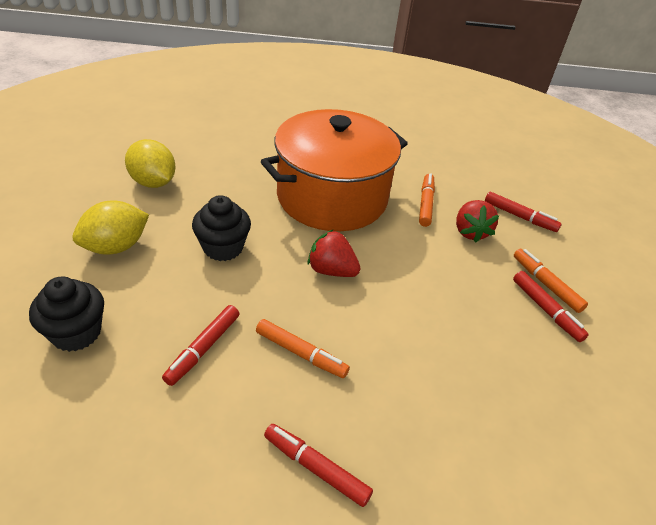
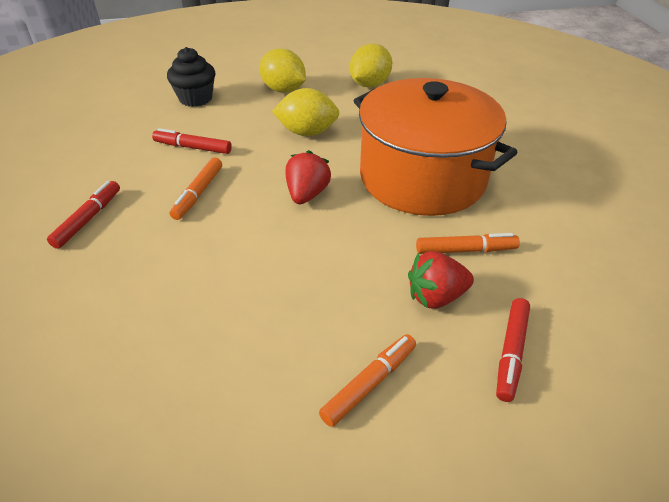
camera: 80 degrees right, 0 degrees up
black cupcake [192,195,251,261] -> yellow lemon [272,88,340,136]
red marker [513,271,589,342] -> none

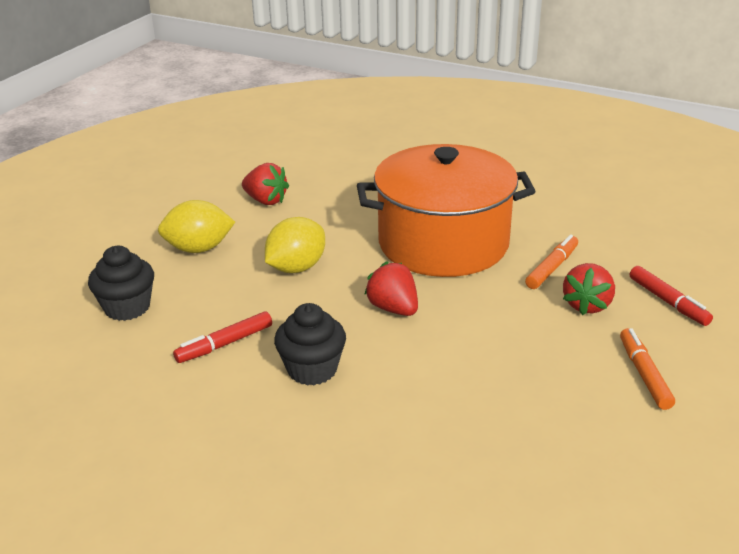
camera: 50 degrees left, 10 degrees down
red marker [47,181,120,249] -> none
orange marker [170,158,222,220] -> black cupcake [274,303,346,386]
yellow lemon [350,44,392,88] -> red strawberry [242,163,289,205]

